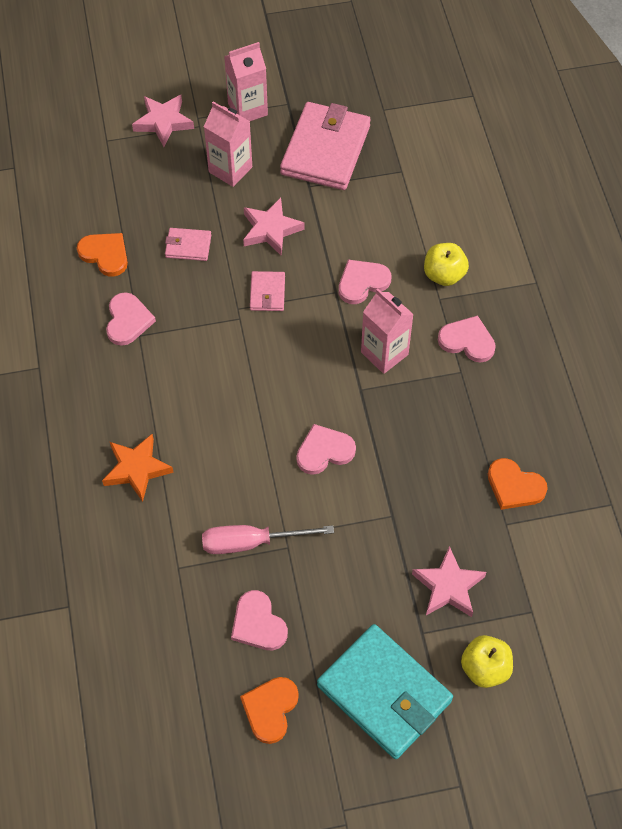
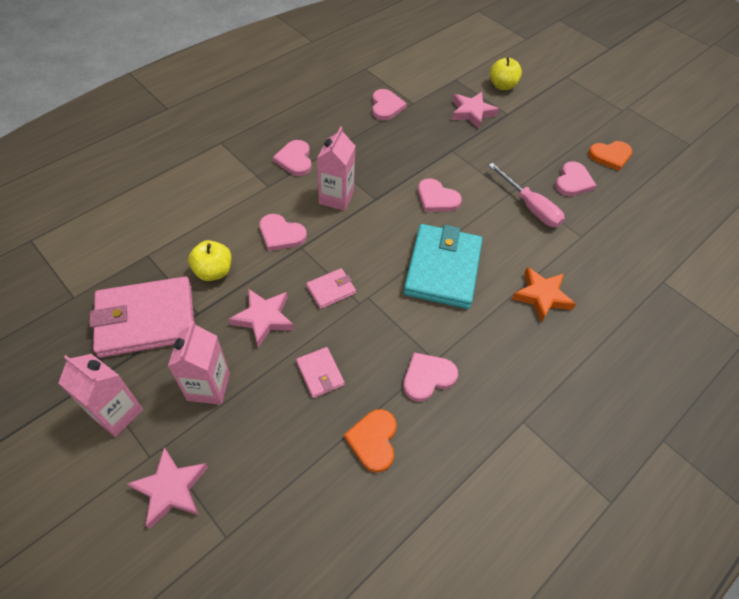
camera: 125 degrees left, 5 degrees down
turquoise wallet [317,624,453,759] -> turquoise wallet moved to [404,224,483,309]
yellow apple [424,243,469,286] -> yellow apple moved to [188,240,231,281]
orange heart [488,458,548,510] -> pink heart [372,89,407,121]

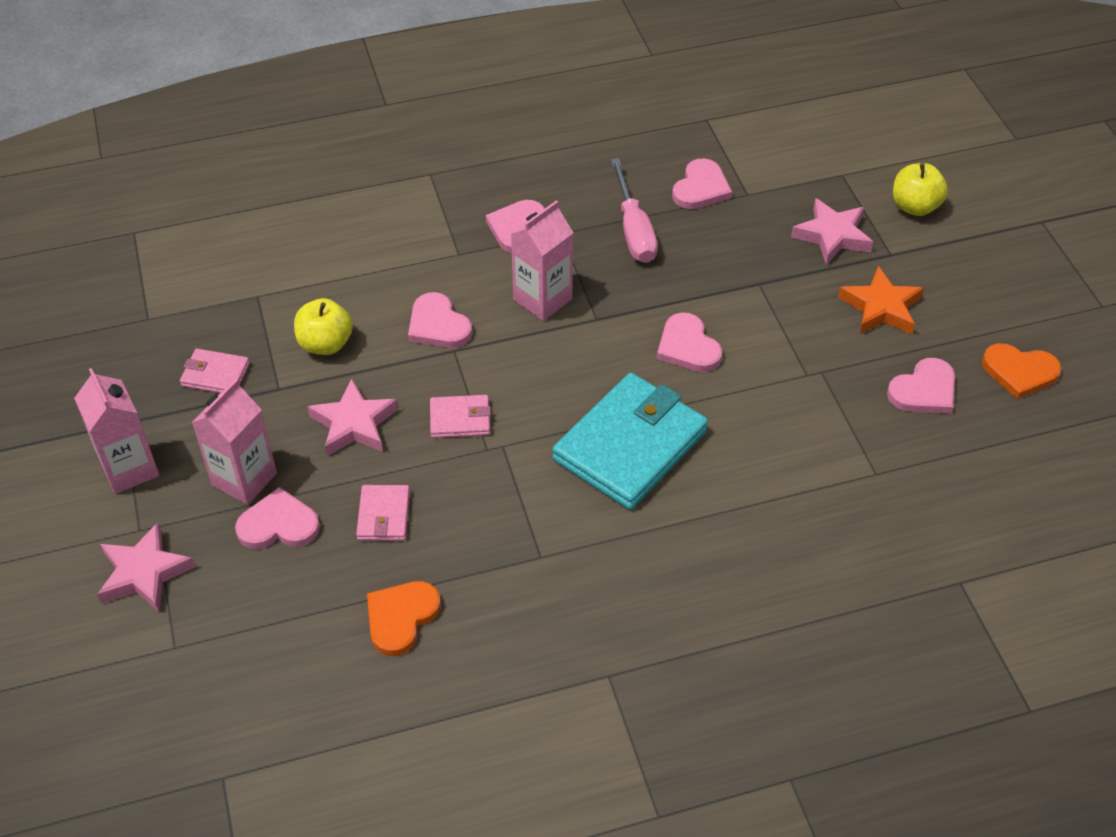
camera: 30 degrees right, 5 degrees down
pink wallet [89,276,194,358] -> pink wallet [180,348,250,393], size x0.46
pink heart [403,352,458,402] -> pink heart moved to [235,487,320,549]
pink screwdriver [488,163,565,227] -> pink screwdriver moved to [611,158,658,263]
orange star [512,267,576,323] -> orange star moved to [838,266,924,334]

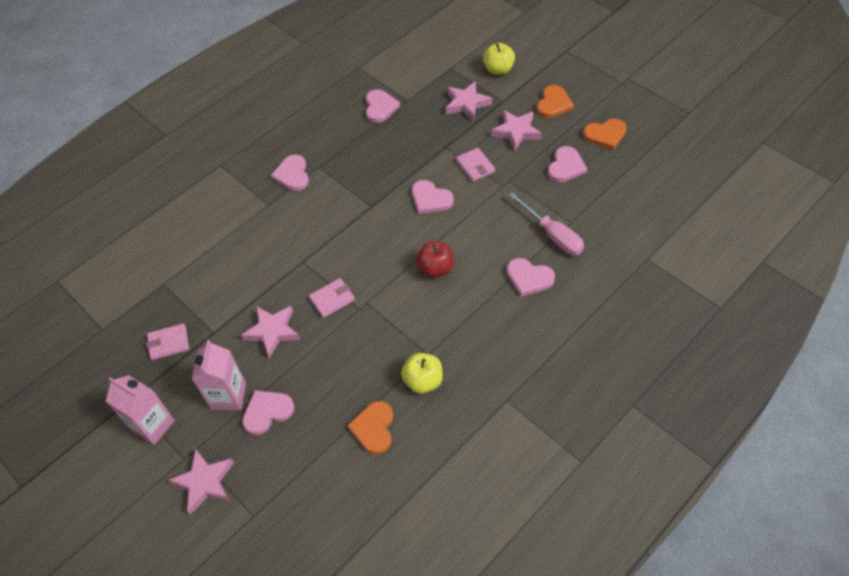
camera: 25 degrees left, 5 degrees up
yellow apple [294,298,353,355] -> yellow apple moved to [401,353,443,394]
pink wallet [356,485,410,541] -> pink wallet moved to [456,148,495,182]
pink heart [408,292,472,348] -> pink heart moved to [507,258,555,297]
pink carton [511,200,573,321] -> none
turquoise wallet [552,373,708,510] -> red apple [416,241,454,278]
pink screwdriver [611,158,658,263] -> pink screwdriver moved to [509,192,584,255]
orange star [838,266,924,334] -> pink star [491,110,542,151]
none -> orange heart [537,85,574,118]

